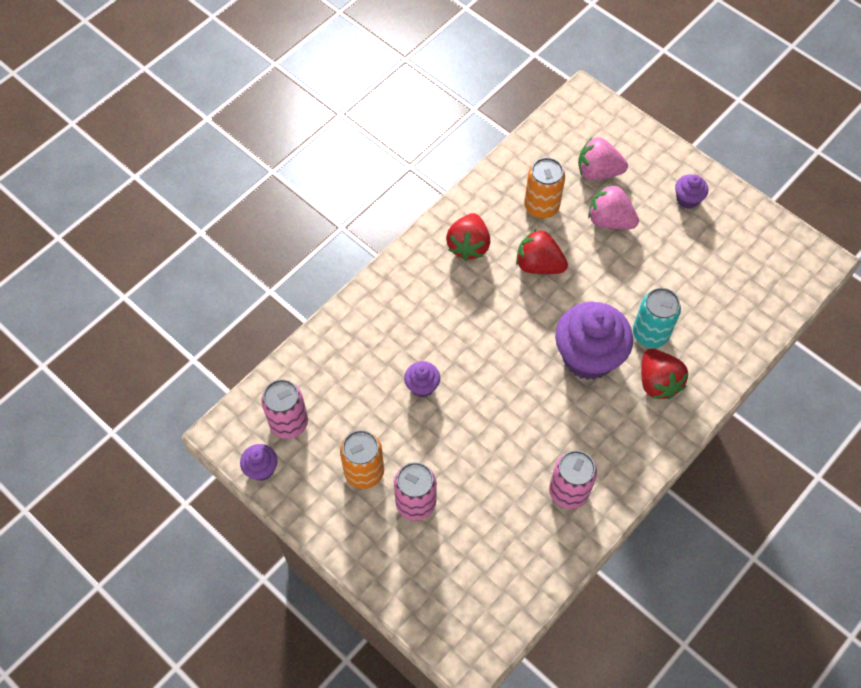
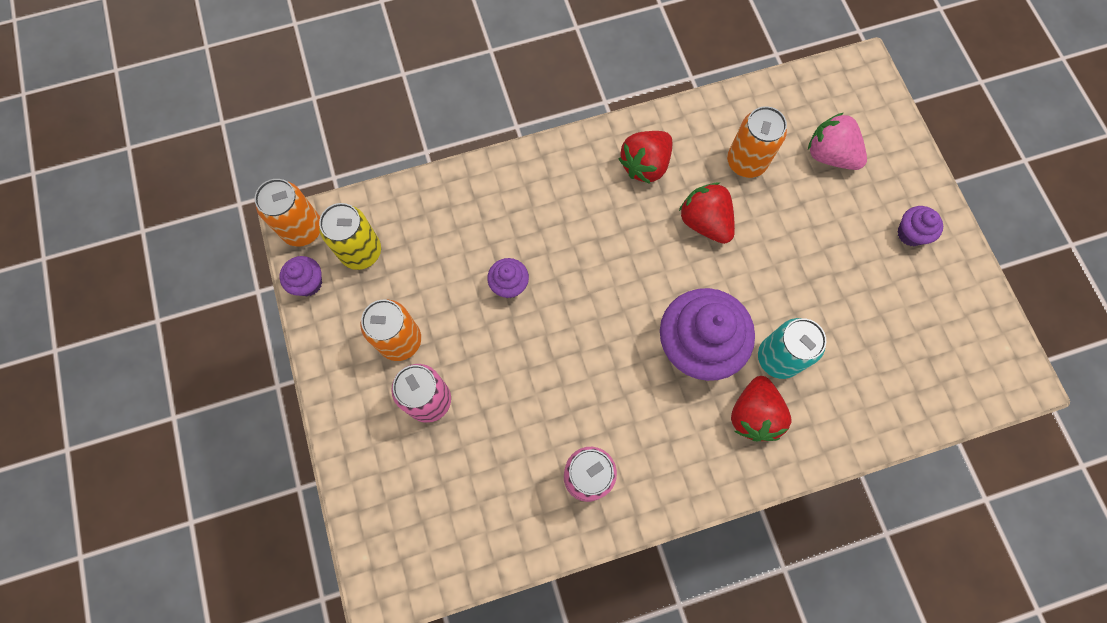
camera: 30 degrees right, 10 degrees up
pink can [261,379,308,439] -> yellow can [319,203,381,270]
pink strawberry [588,184,639,229] -> none
none -> orange can [254,179,320,247]

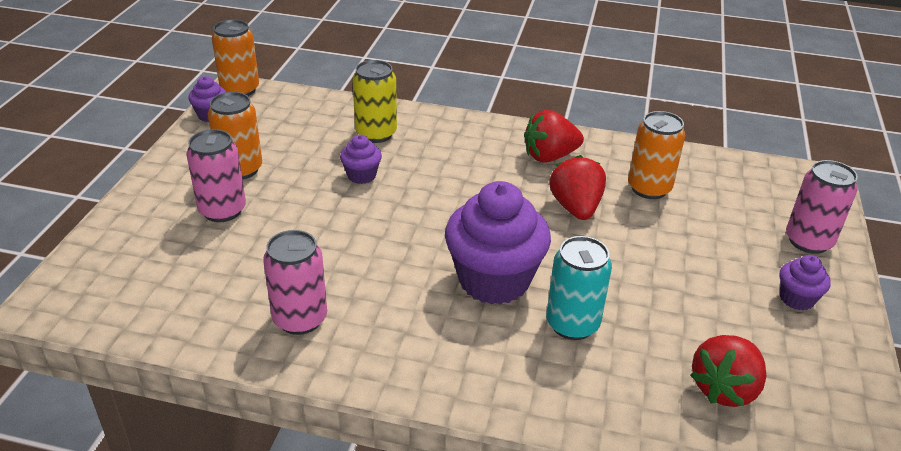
camera: 30 degrees right, 35 degrees down
yellow can [319,203,381,270] -> yellow can moved to [353,60,397,143]
red strawberry [731,376,791,441] -> red strawberry moved to [690,335,766,407]
pink strawberry [808,113,867,170] -> none
none -> pink can [786,160,858,254]

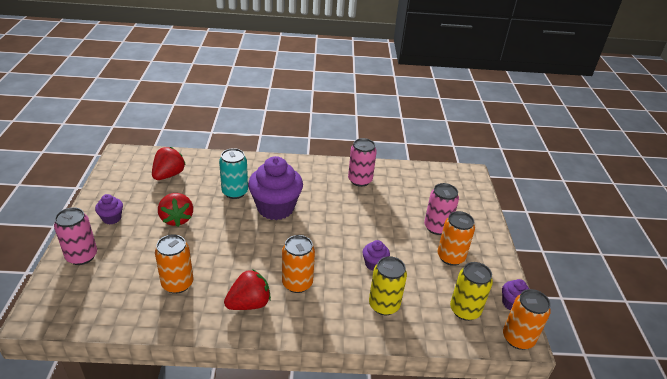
camera: 165 degrees right, 0 degrees up
red strawberry [549,155,606,220] -> red strawberry moved to [158,193,193,227]
none -> orange can [282,235,315,293]
none -> yellow can [450,262,493,321]

